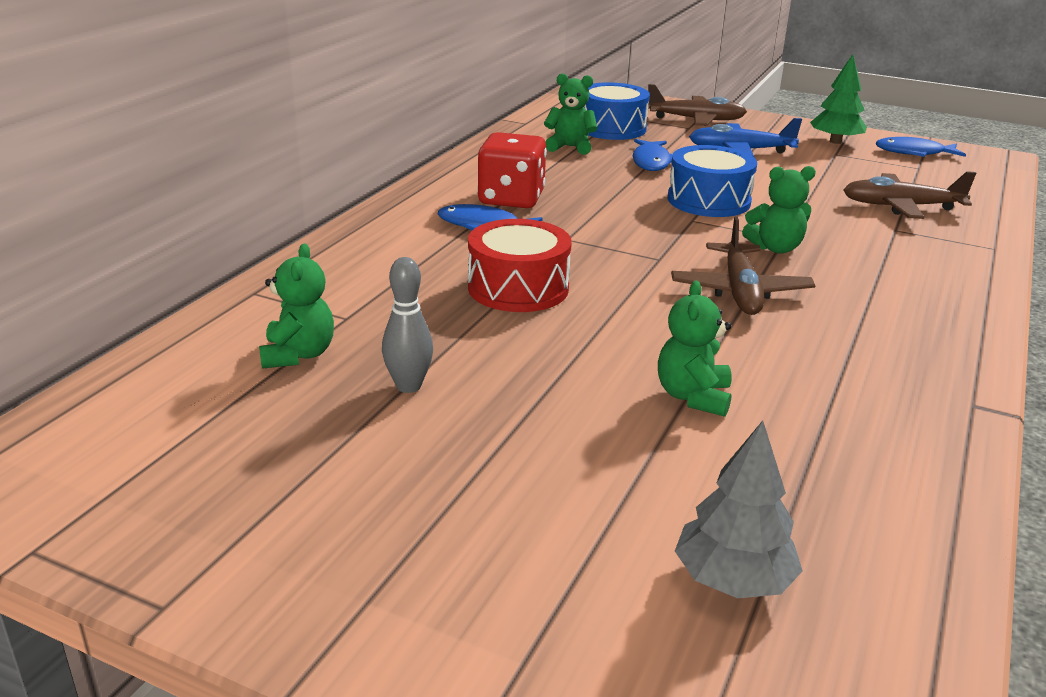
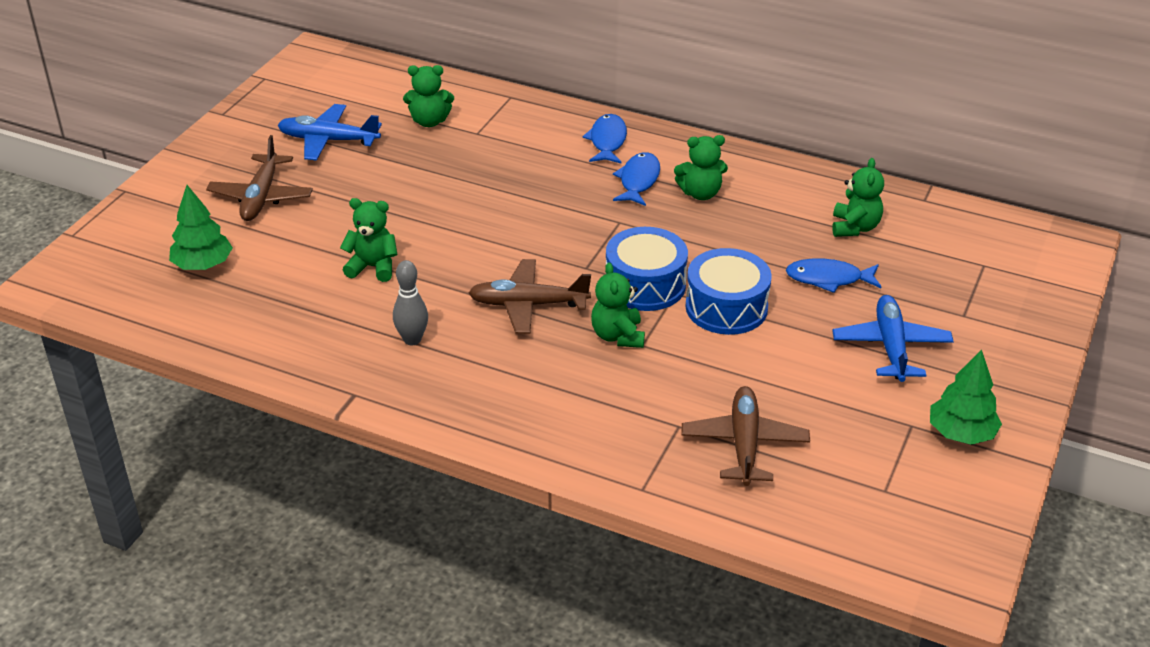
camera: 90 degrees right, 10 degrees up
grey bowling pin [382,257,433,393] -> grey bowling pin moved to [393,260,428,346]
red drum [468,219,572,312] -> none
red dice [477,132,547,208] -> green teddy bear [674,135,728,200]
blue drum [584,82,650,140] -> blue drum moved to [606,227,688,311]
brown plane [648,84,747,126] -> brown plane moved to [206,135,313,221]
grey tree [675,421,803,598] -> green tree [169,185,233,270]
blue fish [876,137,966,157] -> blue fish moved to [582,114,627,164]
none -> blue plane [278,104,382,161]

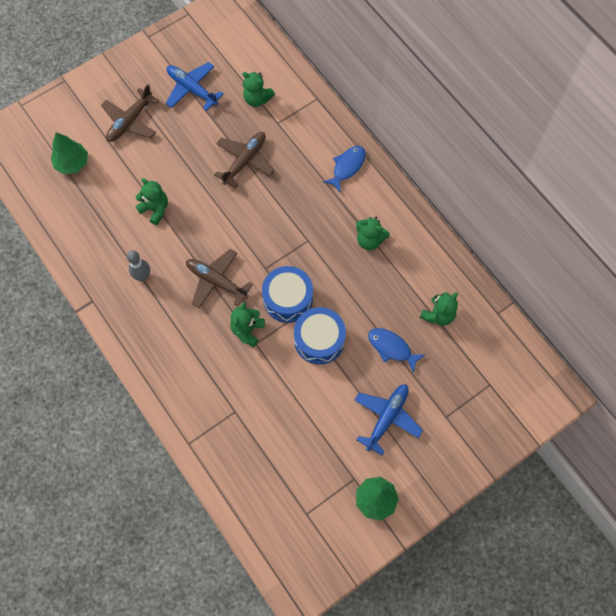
camera: 30 degrees right, 30 degrees up
blue fish [613,152,660,206] -> none
brown plane [681,386,810,486] -> brown plane moved to [214,132,275,188]

